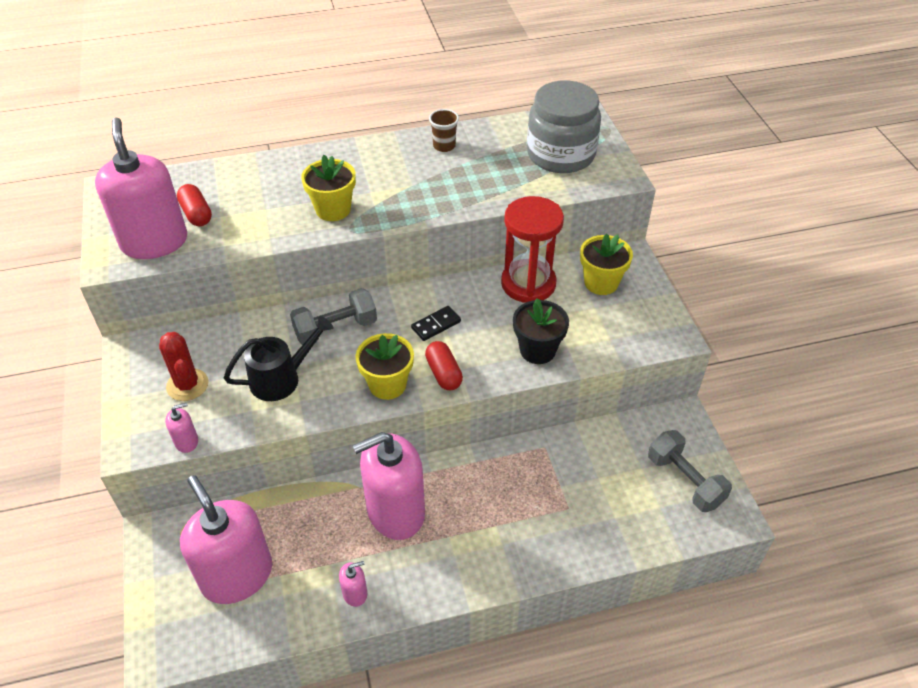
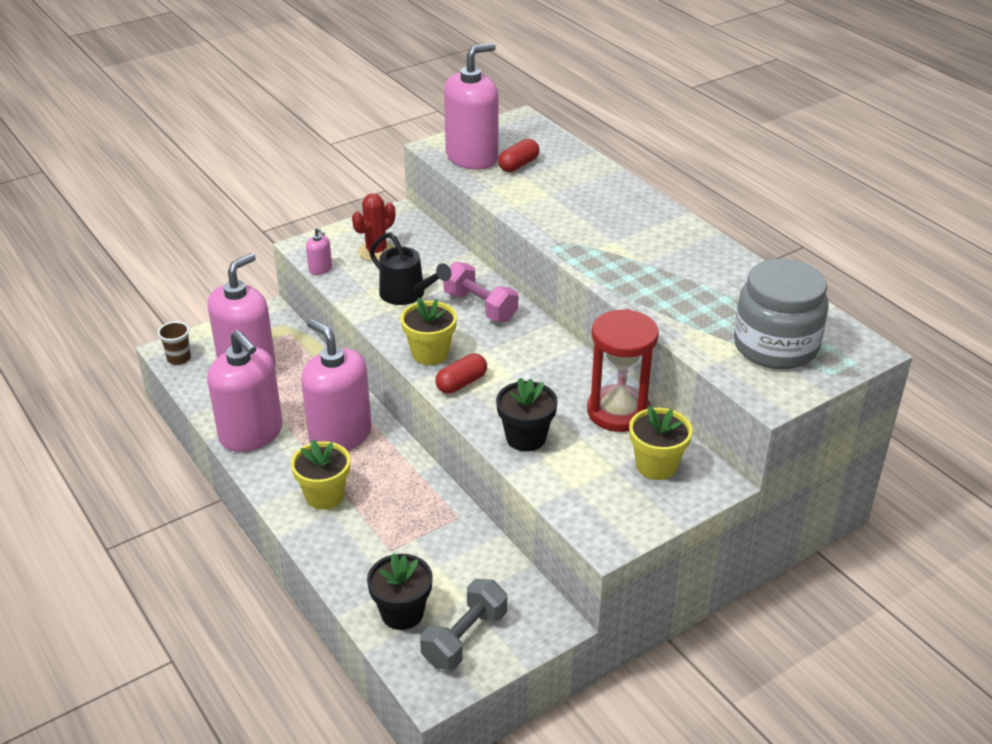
camera: 70 degrees right, 10 degrees down
grey dumbbell [290,288,377,345] -> pink dumbbell [443,262,518,322]
yellow flower pot [301,155,356,221] -> yellow flower pot moved to [291,439,350,510]
pink soap dispenser [339,561,367,607] -> pink soap dispenser [207,330,283,452], size x2.46
black domino [411,306,461,341] -> none
brown cup [429,109,459,152] -> brown cup moved to [158,321,191,365]
none -> black flower pot [367,553,433,630]

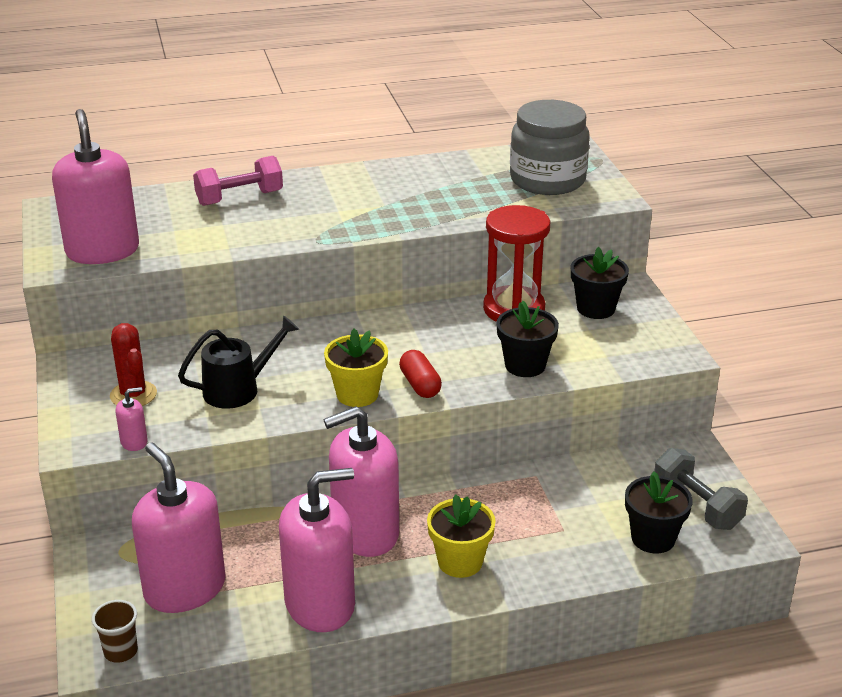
camera: 70 degrees left, 5 degrees down
pink dumbbell [443,262,518,322] -> pink dumbbell moved to [193,156,283,206]
red capsule [498,139,539,172] -> none
yellow flower pot [629,406,693,480] -> black flower pot [571,247,629,319]

